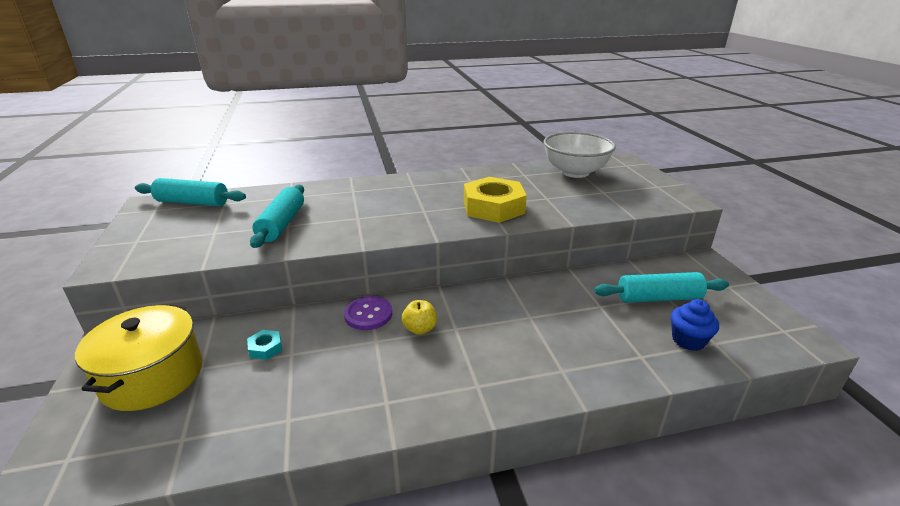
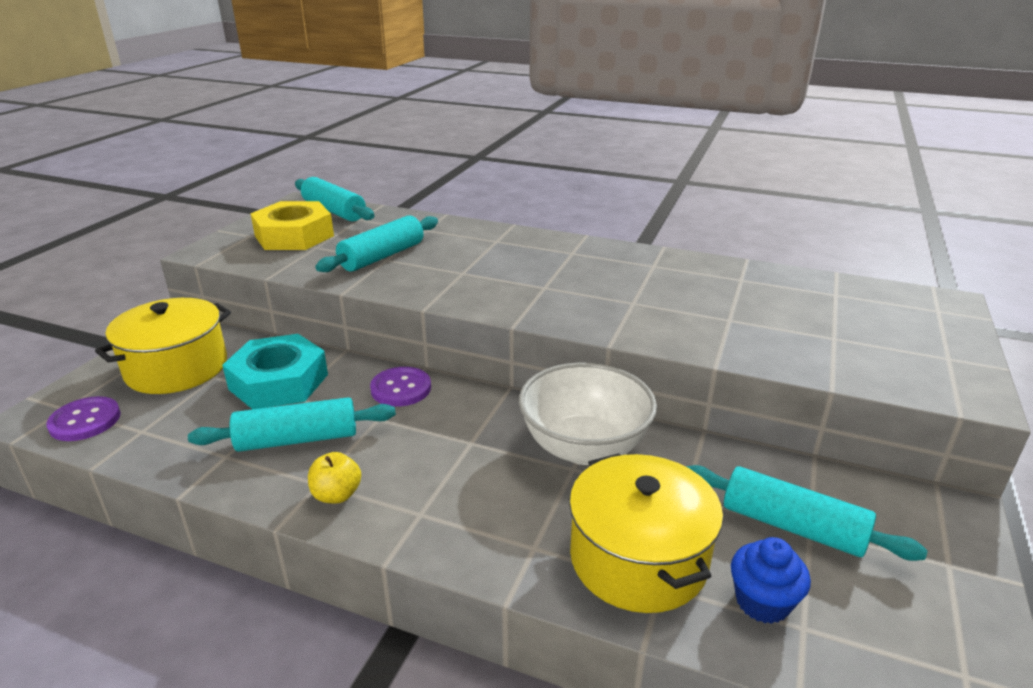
camera: 35 degrees right, 0 degrees up
turquoise nut [247,330,282,360] -> turquoise nut [222,334,328,409], size x2.41
yellow apple [402,300,437,335] -> yellow apple moved to [308,452,361,503]
yellow nut [464,177,527,223] -> yellow nut moved to [250,201,334,250]
white bowl [544,132,616,178] -> white bowl moved to [519,362,657,465]
none -> purple button [46,396,121,441]
none -> turquoise rolling pin [188,397,396,452]
none -> yellow pot [569,453,723,613]

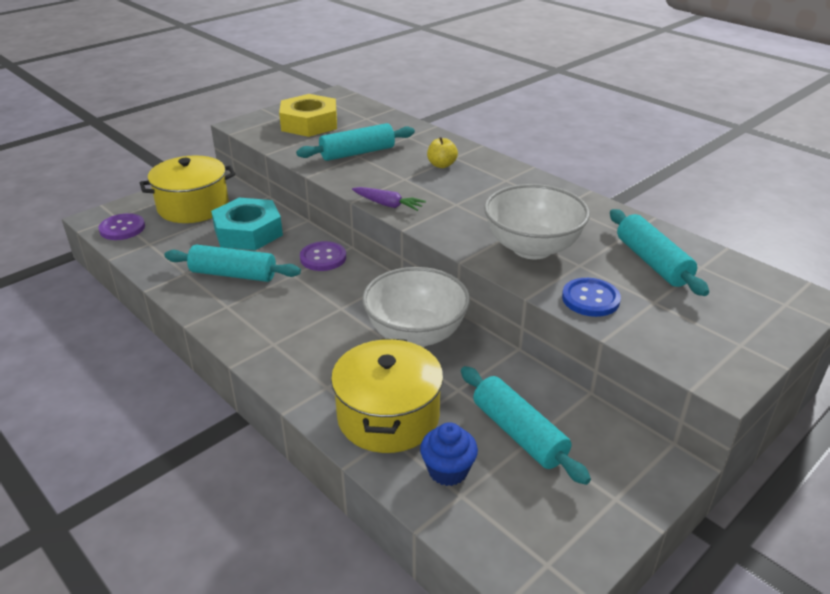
camera: 25 degrees right, 5 degrees up
turquoise rolling pin [295,177,375,222] -> turquoise rolling pin moved to [610,209,709,296]
yellow apple [308,452,361,503] -> yellow apple moved to [427,137,458,168]
none -> purple carrot [352,187,426,211]
none -> white bowl [484,184,590,259]
none -> blue button [562,278,621,317]

